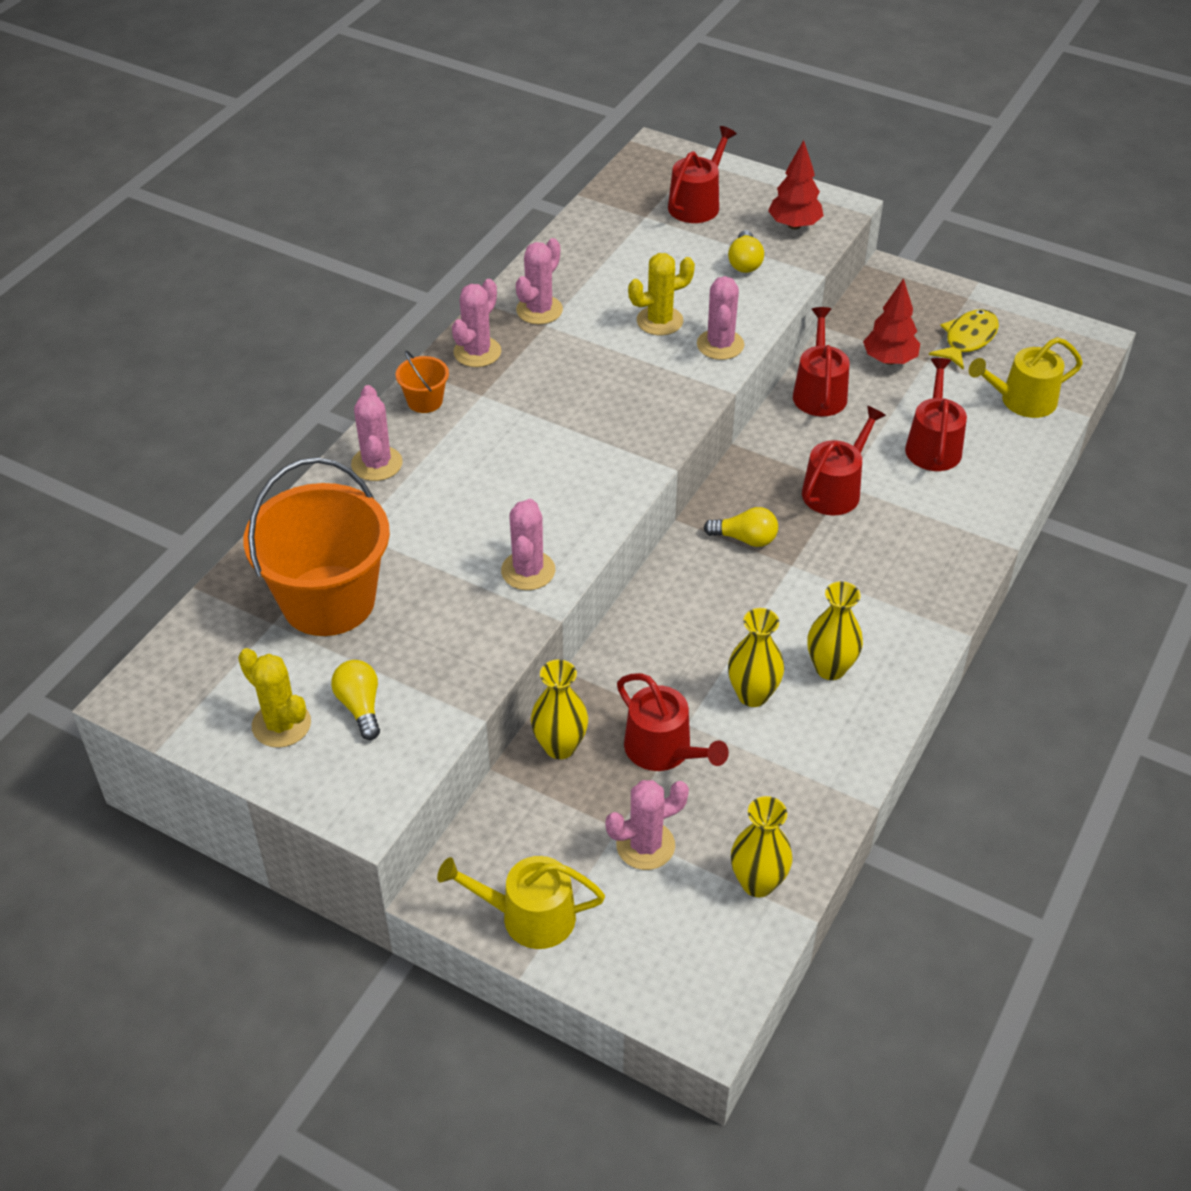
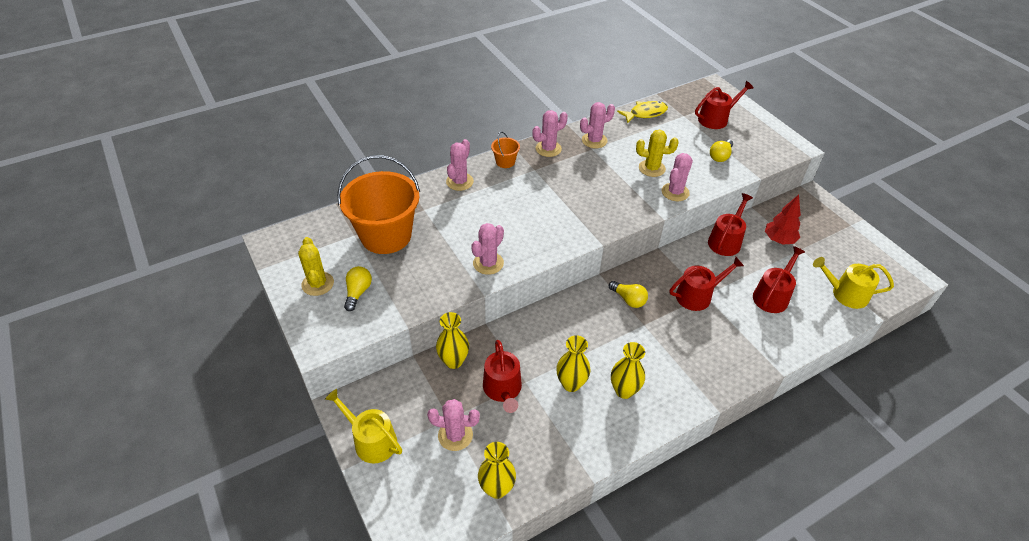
camera: 30 degrees right, 0 degrees up
red tree [768,140,824,230] -> none
yellow fish [929,309,999,370] -> yellow fish moved to [617,101,668,123]

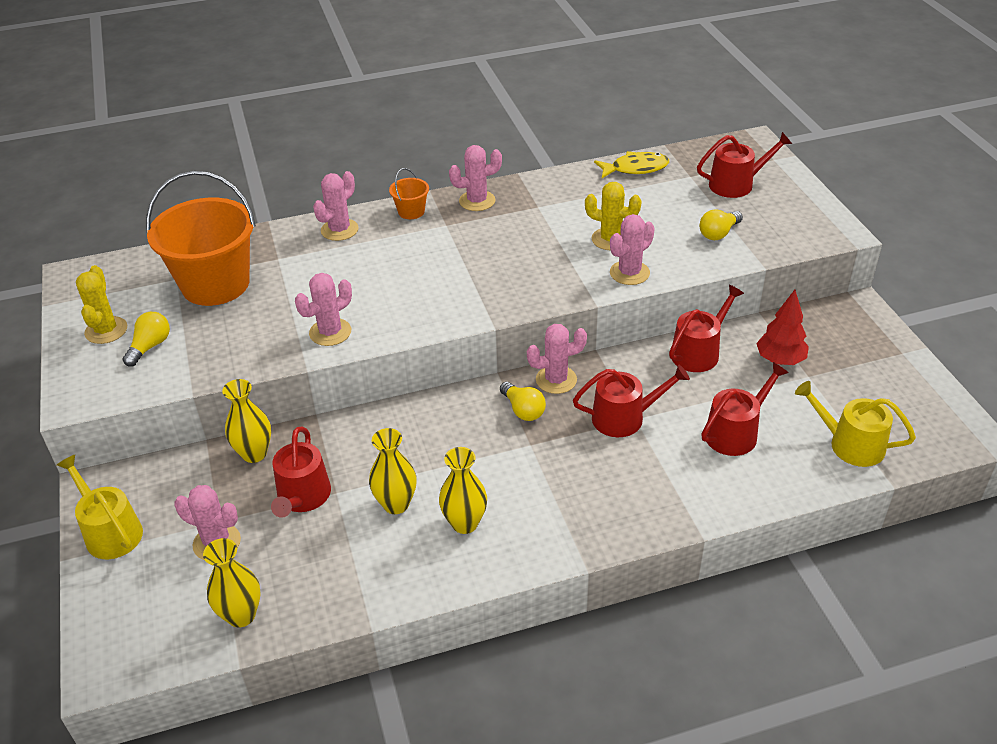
camera: 15 degrees right, 5 degrees down
pink cactus [580,102,615,148] -> pink cactus moved to [527,324,587,394]

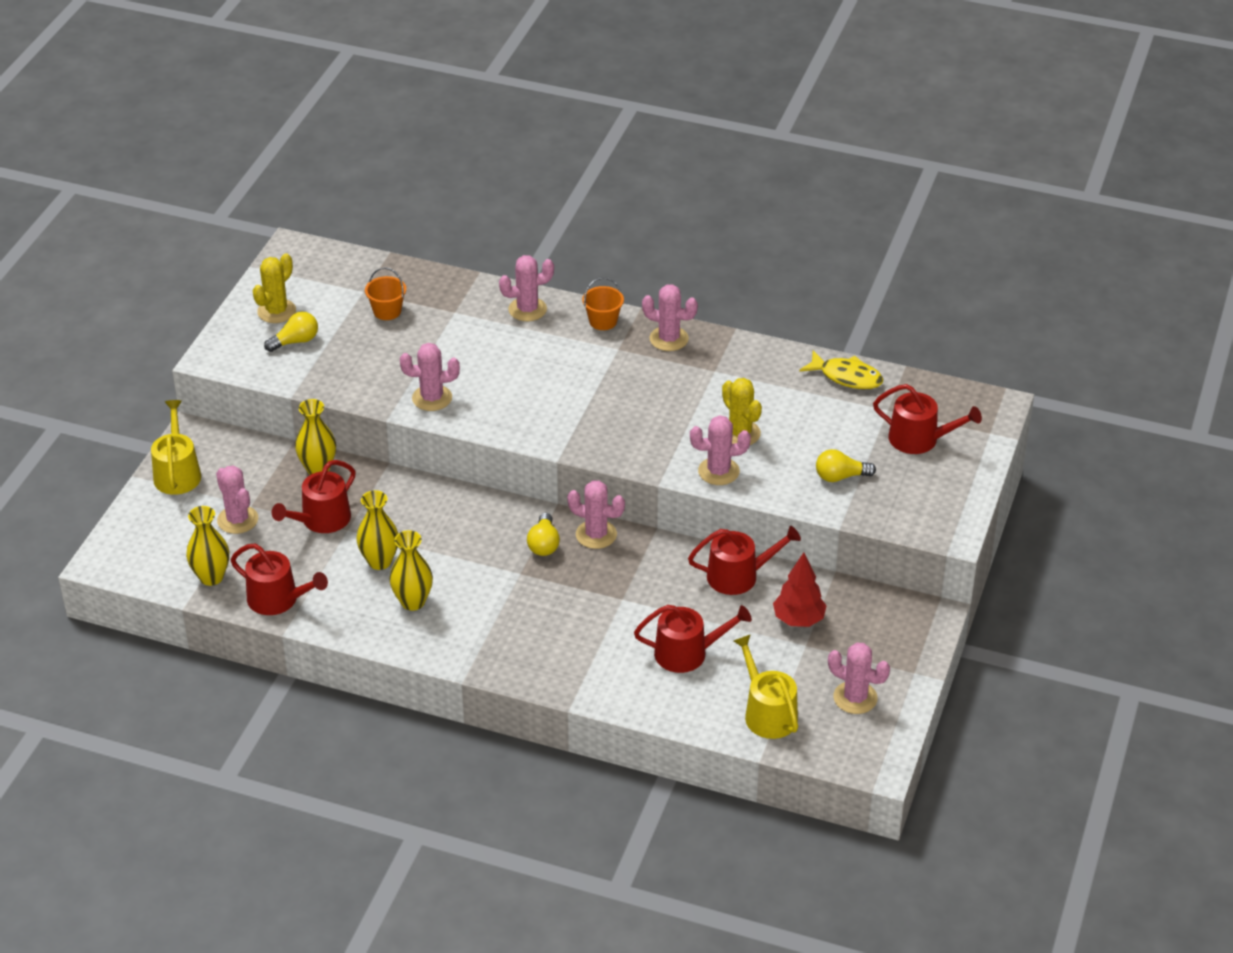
camera: 35 degrees right, 0 degrees up
orange bucket [146,171,256,306] -> orange bucket [365,267,406,320], size x0.42
red watering can [573,365,690,437] -> red watering can moved to [231,543,328,615]
none -> pink cactus [828,642,890,714]

